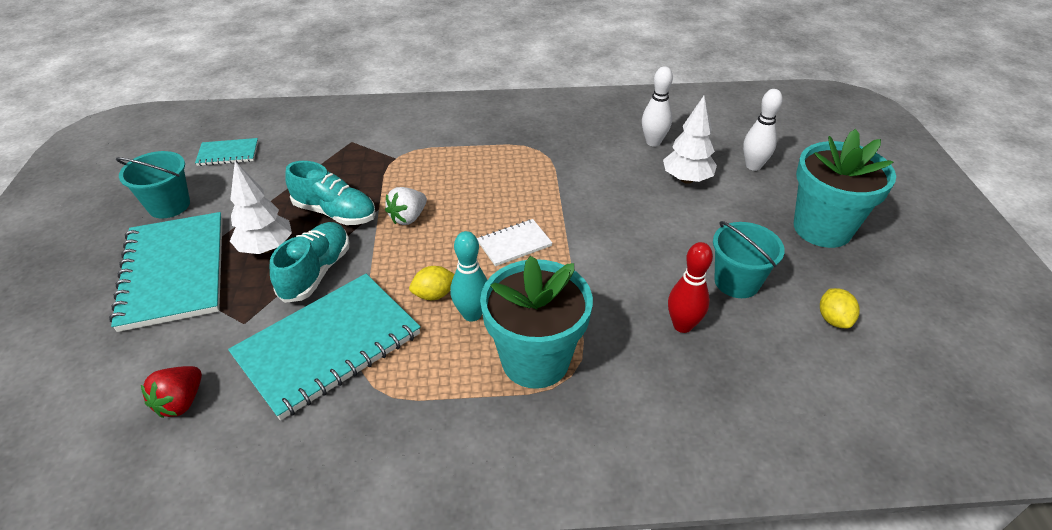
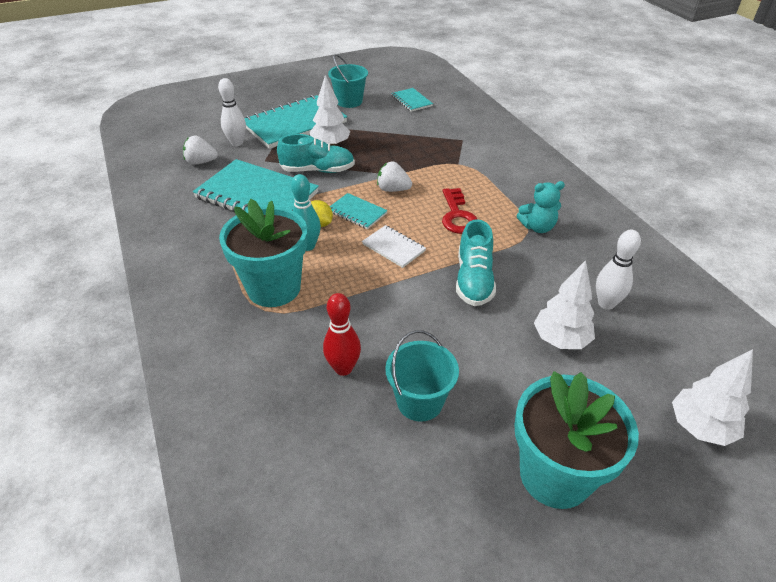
camera: 70 degrees right, 0 degrees up
red strawberry [141,366,202,418] -> white strawberry [183,135,218,165]
turquoise shoe [285,161,376,225] -> turquoise shoe moved to [456,219,496,306]
white bowling pin [743,89,783,171] -> white bowling pin moved to [218,78,246,146]
yellow lemon [820,288,860,328] -> none
none -> turquoise notebook [330,193,388,229]
none -> red key [442,188,477,234]
none -> turquoise teddy bear [517,181,565,233]
none -> white tree [672,349,753,446]

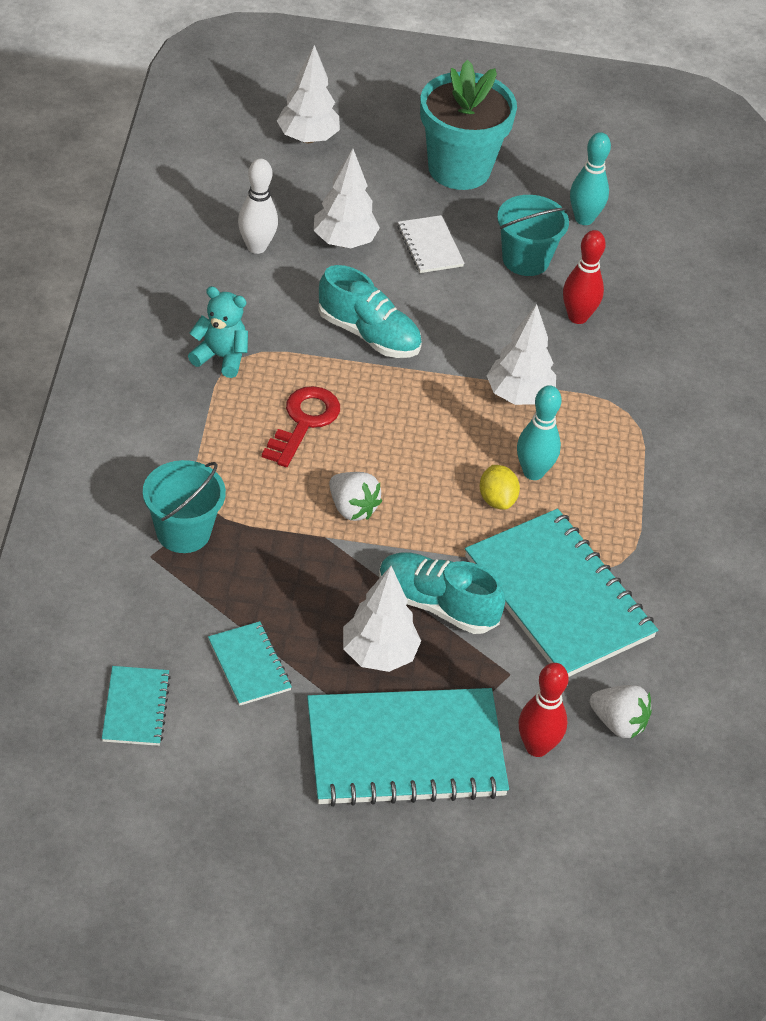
camera: 155 degrees left, 5 degrees up
white bowling pin [218,78,246,146] -> red bowling pin [519,663,569,757]
turquoise flower pot [219,199,308,307] -> none
turquoise bucket [328,54,368,108] -> turquoise bucket moved to [143,460,226,553]
turquoise notebook [330,193,388,229] -> turquoise notebook moved to [208,621,292,706]
white notebook [362,225,426,268] -> white notebook moved to [398,215,464,273]
turquoise shoe [456,219,496,306] -> turquoise shoe turned 90 degrees clockwise [318,265,422,358]
none -> white tree [487,304,556,405]
none -> turquoise bowling pin [570,132,611,225]

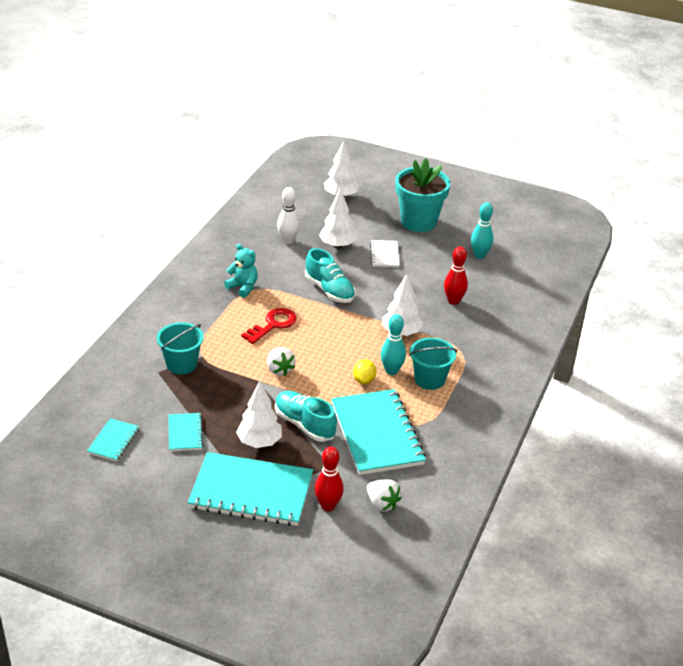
camera: 20 degrees right, 10 degrees down
turquoise bucket [497,195,570,276] -> turquoise bucket moved to [409,338,457,390]

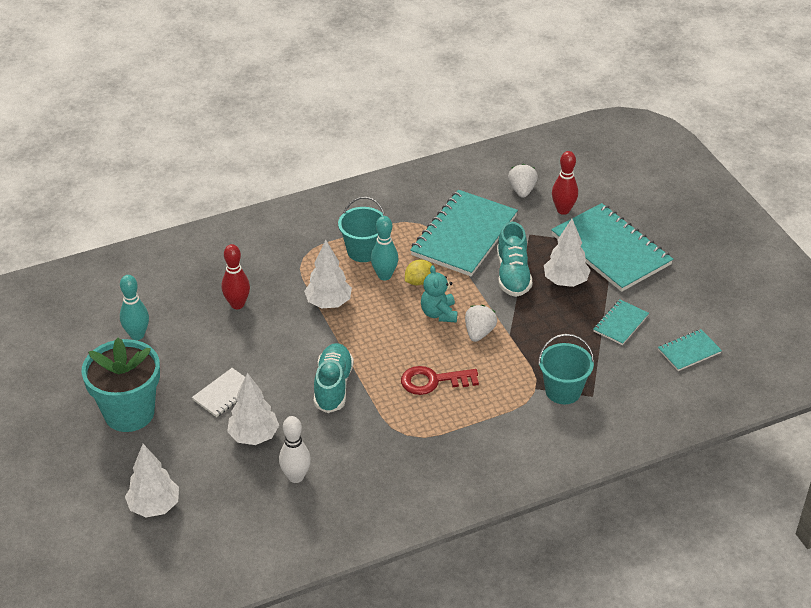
camera: 135 degrees left, 5 degrees up
turquoise teddy bear [224,244,258,298] -> turquoise teddy bear moved to [421,265,458,322]

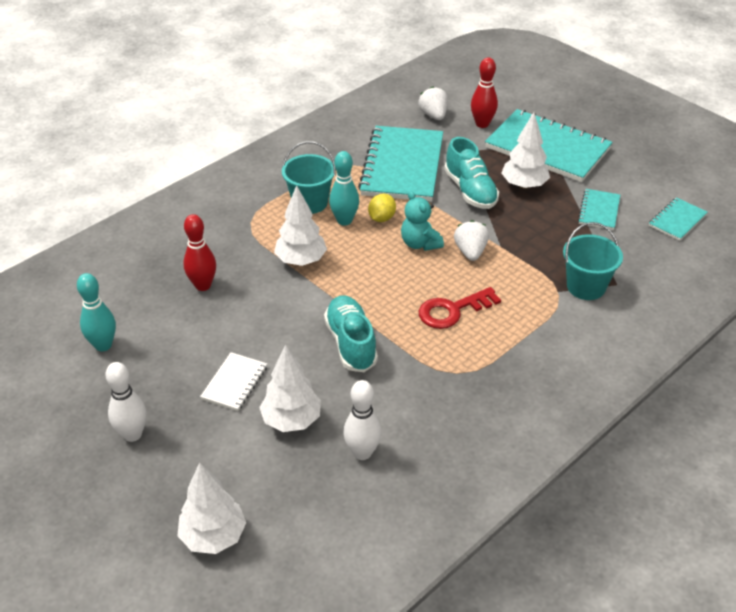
camera: 20 degrees left, 0 degrees up
turquoise flower pot [82,338,160,432] -> white bowling pin [105,362,147,442]

